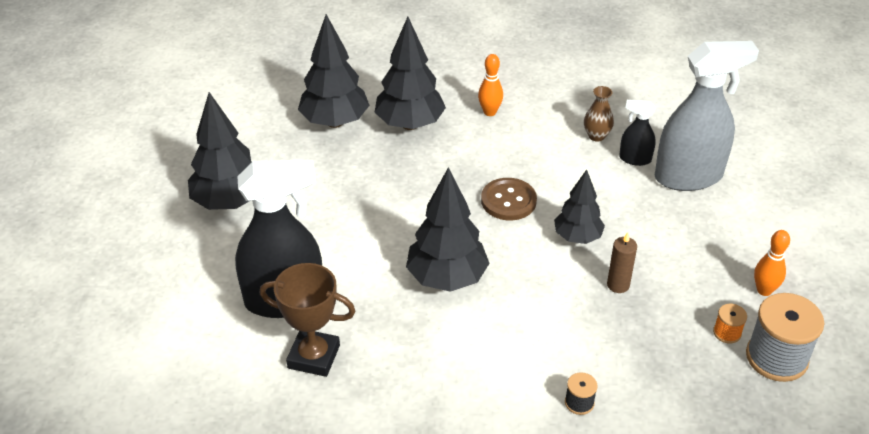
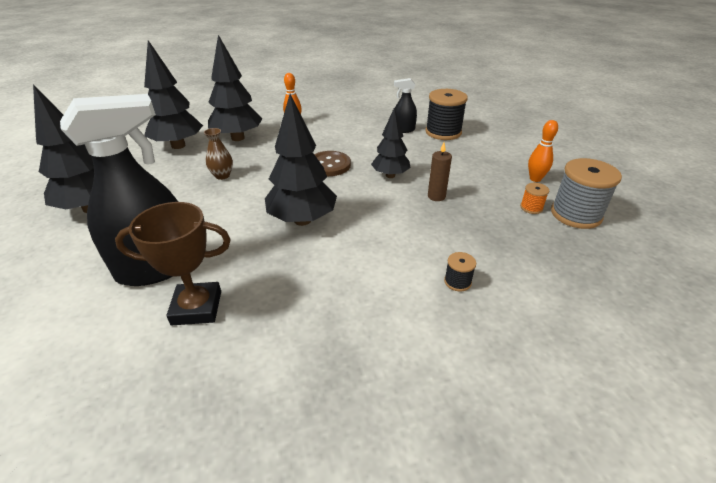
camera: 20 degrees left, 5 degrees down
brown vase [584,86,614,141] -> brown vase moved to [204,128,233,180]
grey spray bottle [655,41,759,191] -> black spool [425,89,468,140]

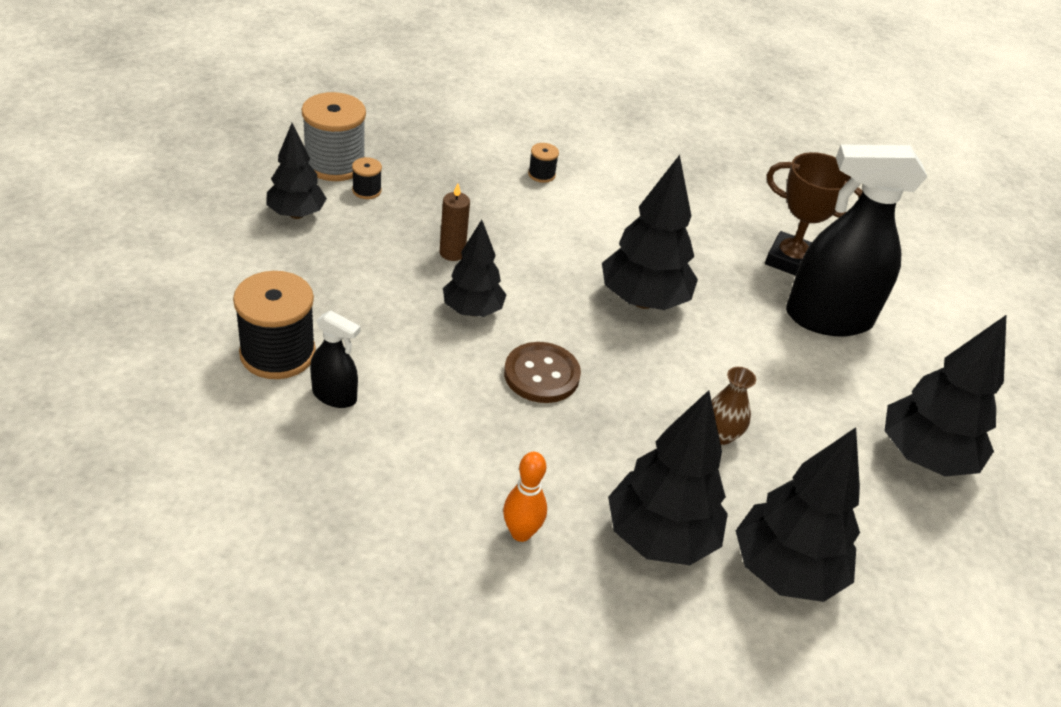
camera: 155 degrees left, 5 degrees up
orange spool [520,183,549,214] -> black spool [352,157,382,199]
orange bowling pin [528,120,558,182] -> black tree [266,123,327,219]

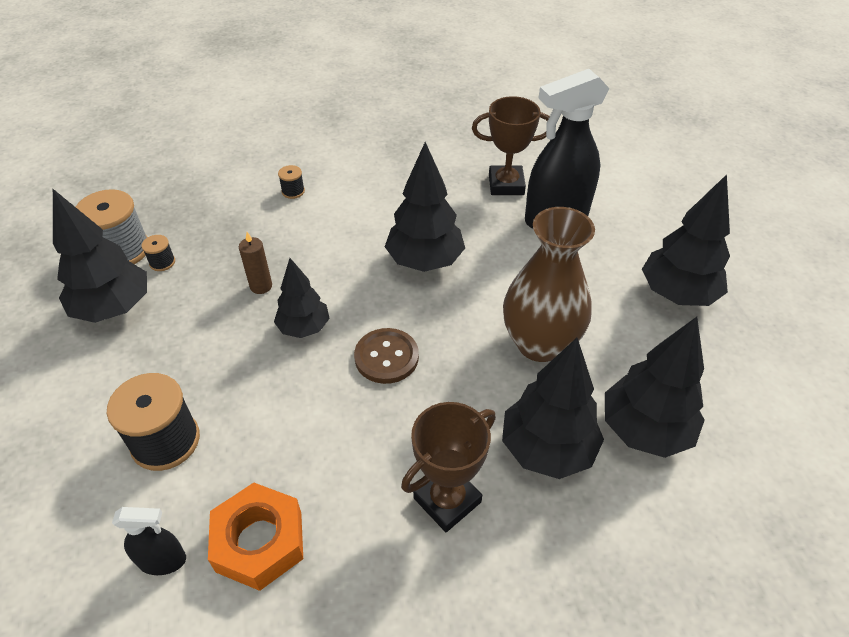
camera: 20 degrees left, 5 degrees up
black tree [266,123,327,219] -> black tree [53,189,147,323], size x1.57
black spray bottle [310,310,360,408] -> black spray bottle moved to [112,507,186,575]
orange bowling pin [503,452,547,542] -> brown trophy [401,402,496,532]
brown vase [711,367,756,445] -> brown vase [503,207,595,362], size x2.30
none -> orange nut [208,483,303,591]

